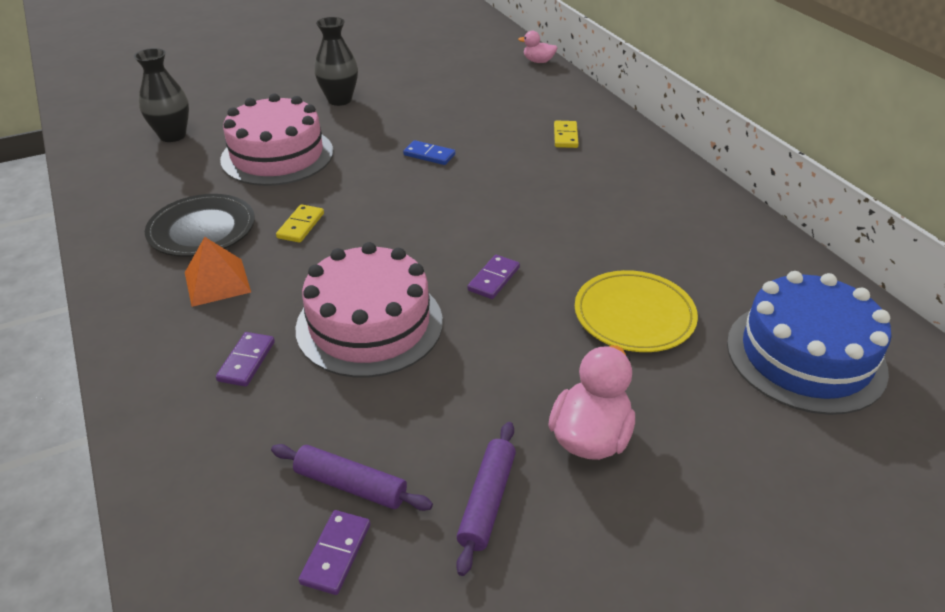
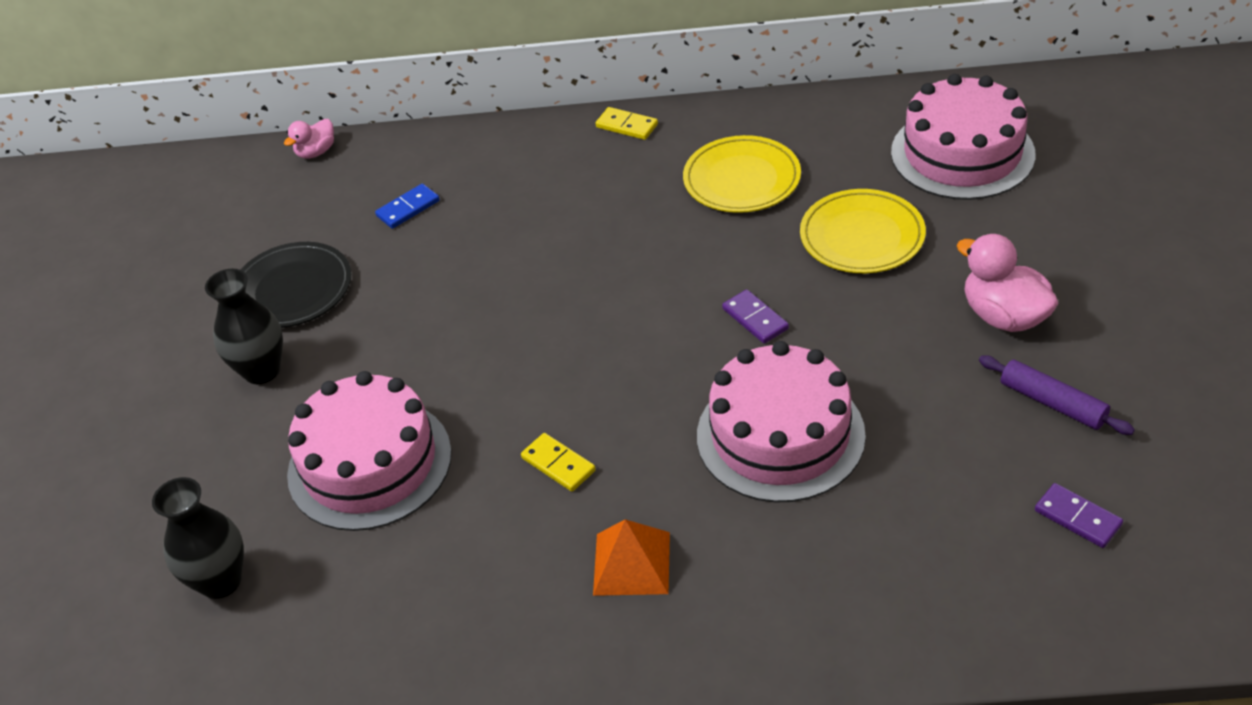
camera: 60 degrees left, 5 degrees up
black plate [145,194,255,257] -> black plate moved to [241,242,351,328]
purple domino [216,332,275,387] -> none
purple rolling pin [271,444,433,511] -> none
blue domino [403,140,455,165] -> blue domino moved to [375,184,440,229]
yellow domino [554,121,579,148] -> yellow domino moved to [595,107,658,140]
blue cake [727,271,892,415] -> pink cake [891,74,1036,200]
none -> yellow plate [683,135,801,213]

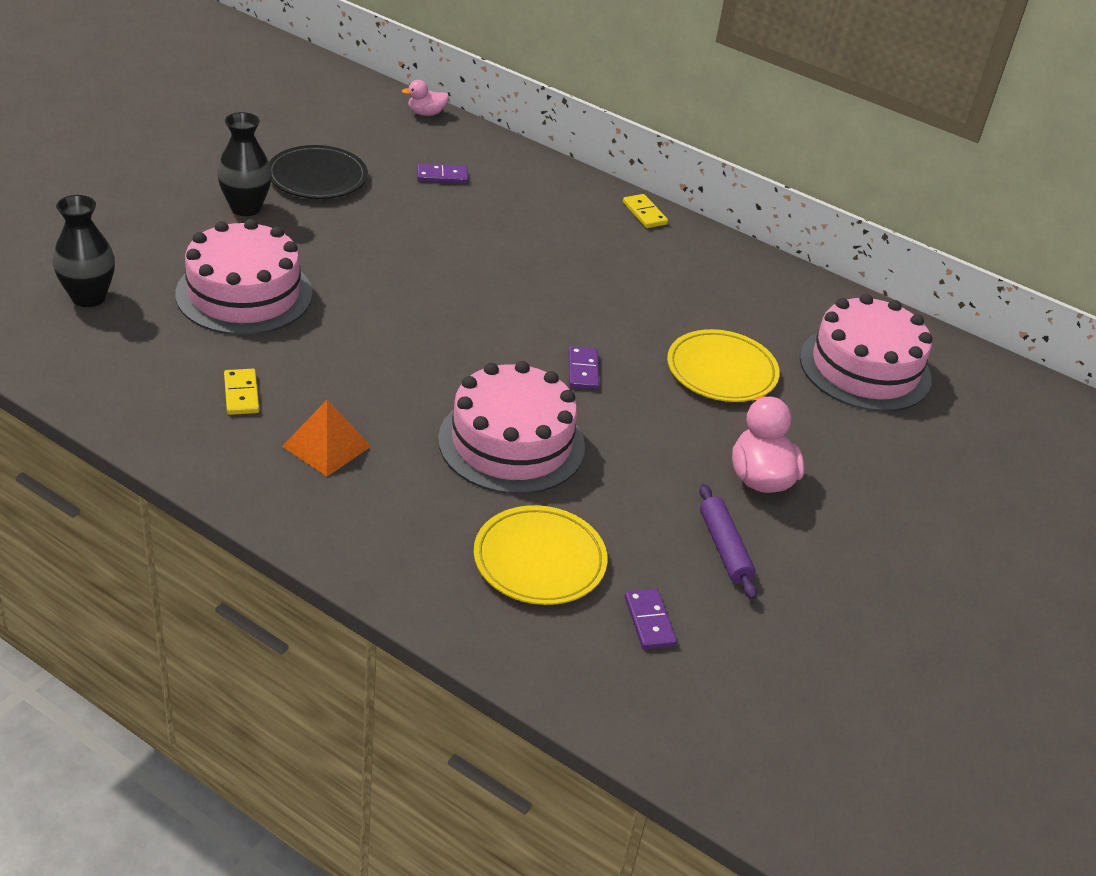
camera: 25 degrees right, 5 degrees down
blue domino [375,184,440,229] -> purple domino [417,164,468,184]
yellow domino [521,433,596,492] -> yellow domino moved to [224,369,259,415]
yellow plate [683,135,801,213] -> yellow plate moved to [474,505,608,605]

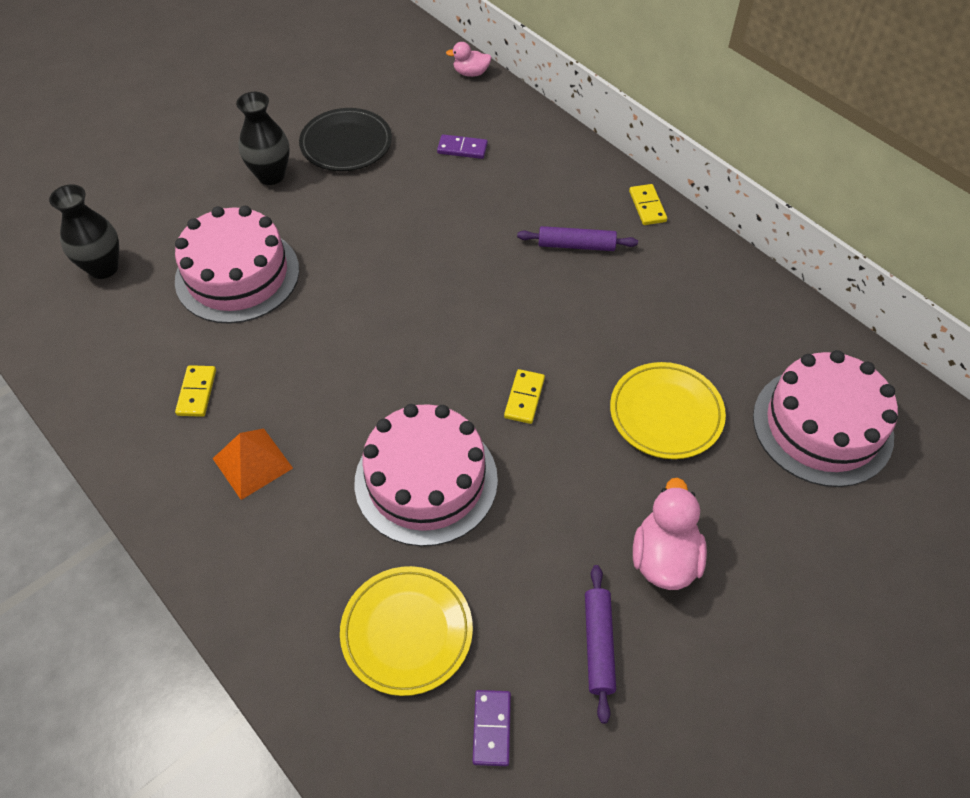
camera: 20 degrees right, 15 degrees up
purple domino [569,346,599,390] -> yellow domino [504,369,545,424]
none -> purple rolling pin [517,226,638,251]

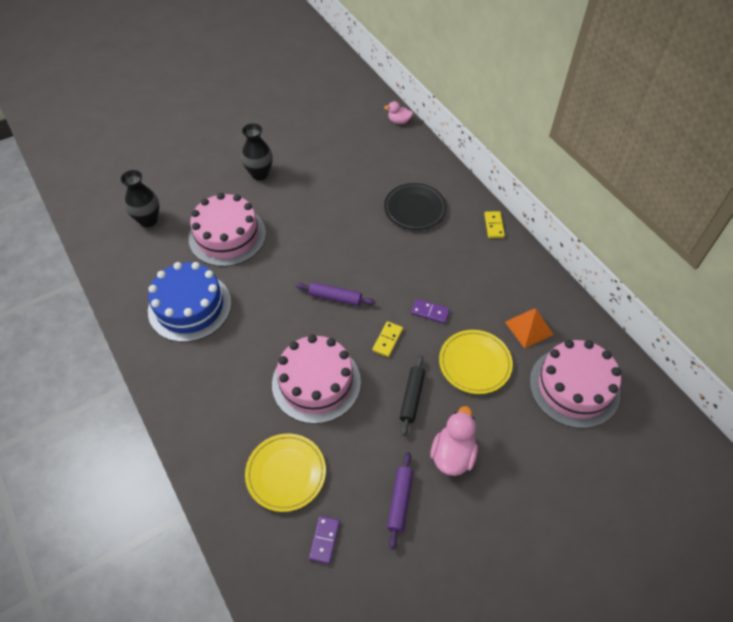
camera: 10 degrees right, 0 degrees up
yellow domino [175,365,216,417] -> blue cake [148,262,231,342]
orange pyramid [213,428,293,500] -> orange pyramid moved to [505,309,554,348]
black plate [299,108,392,171] -> black plate moved to [384,183,447,230]
purple domino [437,134,488,159] -> purple domino moved to [411,299,450,324]
purple rolling pin [517,226,638,251] -> purple rolling pin moved to [296,282,375,306]
none -> black rolling pin [400,355,425,436]

